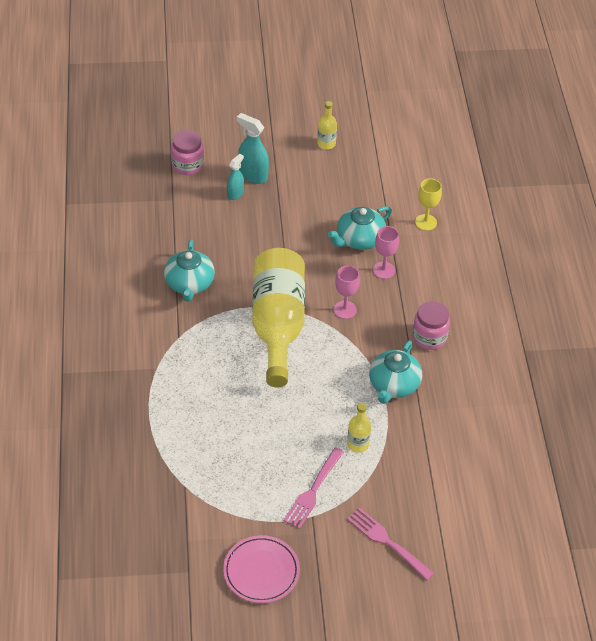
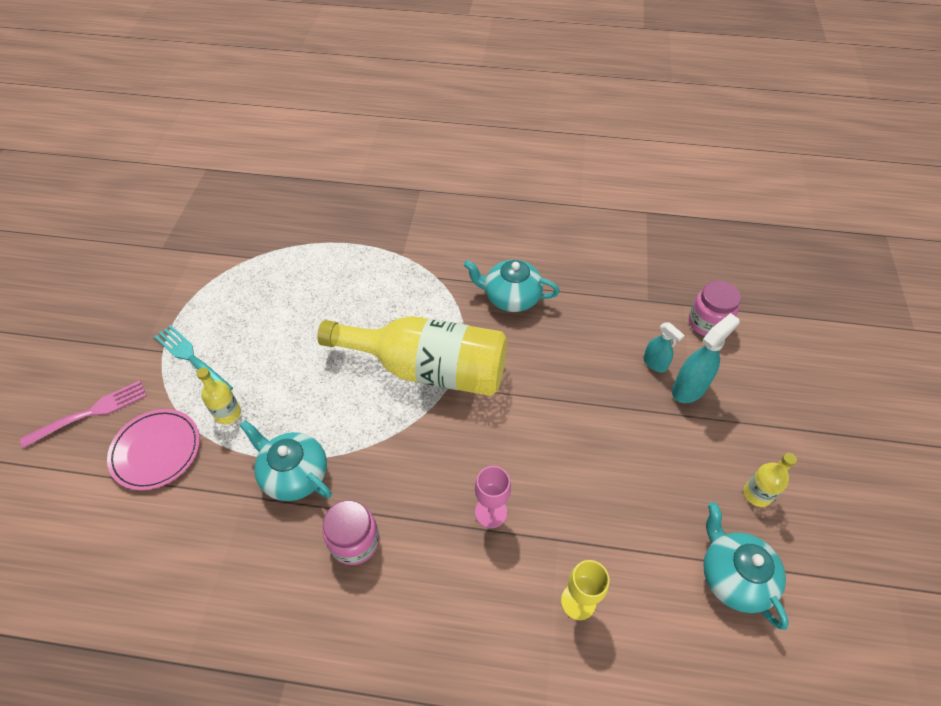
camera: 105 degrees right, 5 degrees up
pink plate [223,535,300,603] -> pink plate moved to [107,409,200,490]
pink fork [283,447,344,529] -> turquoise fork [154,325,233,390]
turquoise teapot [328,206,392,250] -> turquoise teapot moved to [703,502,789,630]
pink goblet [334,266,360,319] -> none

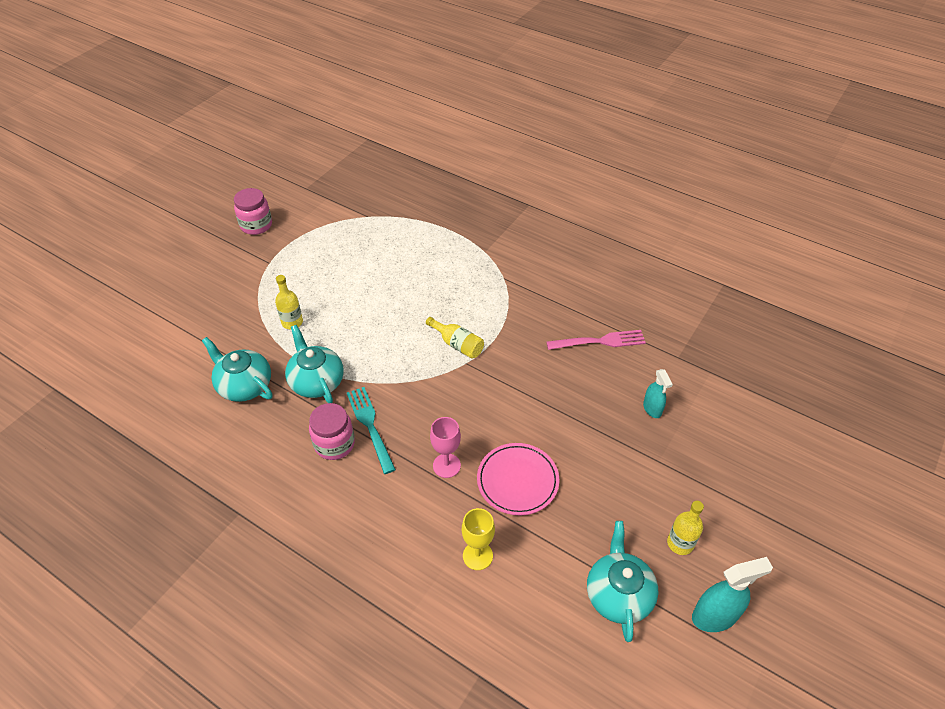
camera: 25 degrees right, 5 degrees down
pink fork [20,381,147,448] -> pink fork moved to [546,330,646,350]
pink plate [107,409,200,490] -> pink plate moved to [477,443,559,515]
turquoise fork [154,325,233,390] -> turquoise fork moved to [347,387,396,474]
yellow bottle [317,316,507,396] -> yellow bottle [426,317,484,359], size x0.40
turquoise teapot [464,260,560,312] -> turquoise teapot moved to [202,337,273,402]
turquoise spray bottle [672,313,740,403] -> turquoise spray bottle moved to [692,557,773,632]
pink jar [689,281,741,336] -> pink jar moved to [234,188,272,235]

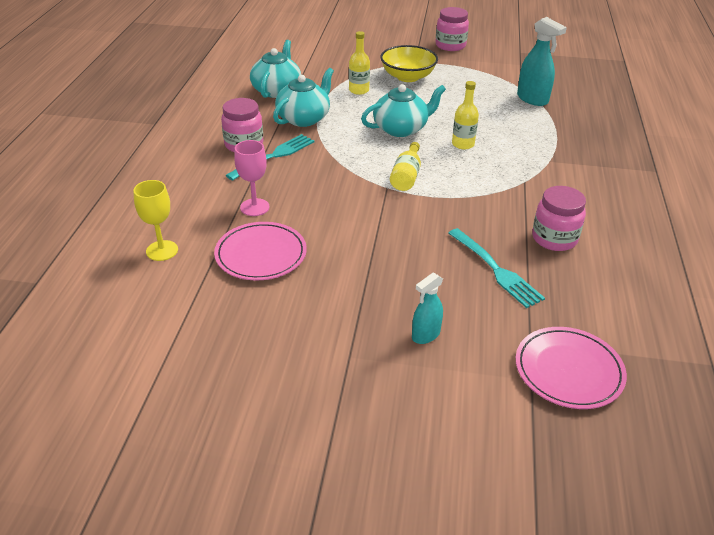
camera: 65 degrees right, 10 degrees down
pink fork [546,330,646,350] -> turquoise fork [448,228,545,308]
turquoise teapot [587,521,658,642] -> turquoise teapot moved to [361,84,446,137]
yellow bottle [667,501,704,555] -> yellow bottle moved to [452,81,479,150]
turquoise spray bottle [692,557,773,632] -> turquoise spray bottle moved to [517,17,567,106]
none -> yellow bowl [380,45,438,82]
none -> pink plate [516,327,627,409]
none -> pink jar [532,186,586,251]

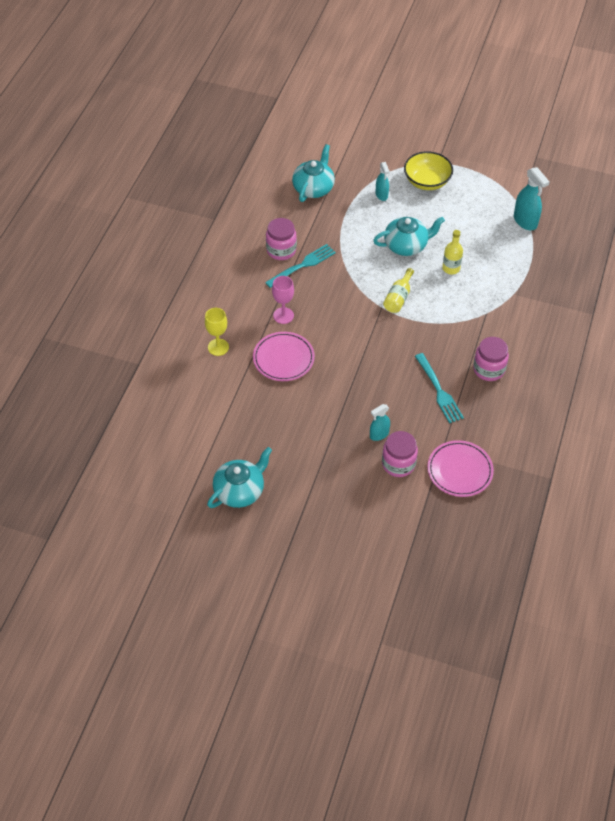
camera: 10 degrees right, 15 degrees up
turquoise teapot [273,68,334,127] -> turquoise teapot moved to [207,447,272,508]
yellow bottle [349,31,370,95] -> turquoise spray bottle [375,162,390,201]
pink jar [435,7,469,51] -> pink jar moved to [382,431,418,477]

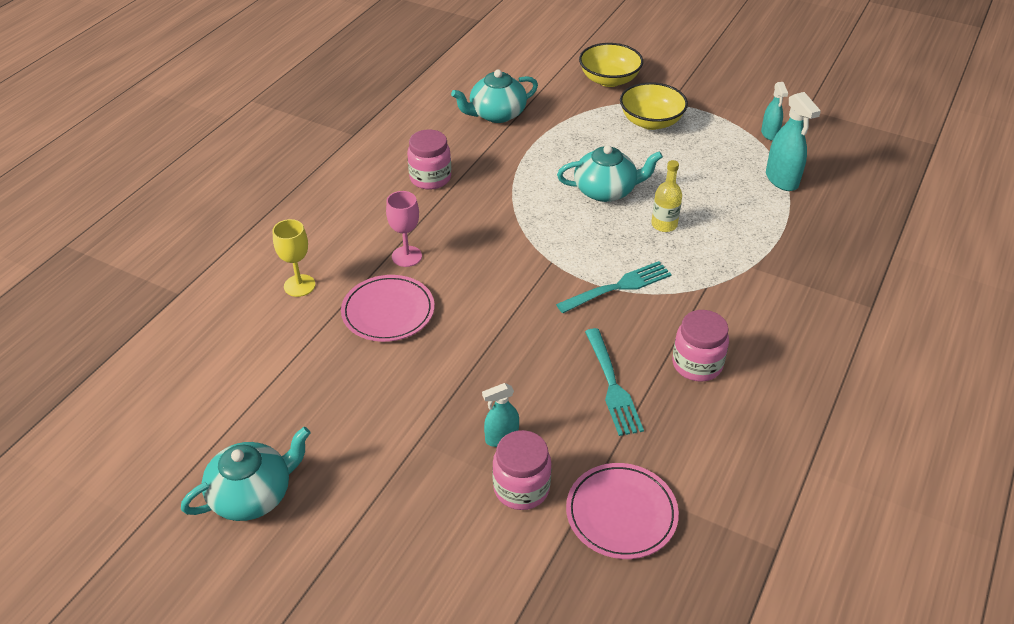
camera: 10 degrees right, 10 degrees down
turquoise fork [265,244,336,288] -> turquoise fork moved to [556,261,672,313]
turquoise teapot [292,144,335,202] -> turquoise teapot turned 150 degrees counterclockwise [451,69,538,123]
turquoise spray bottle [375,162,390,201] -> turquoise spray bottle moved to [761,82,788,141]
yellow bottle [383,268,414,313] -> none
none -> yellow bowl [579,43,643,87]

